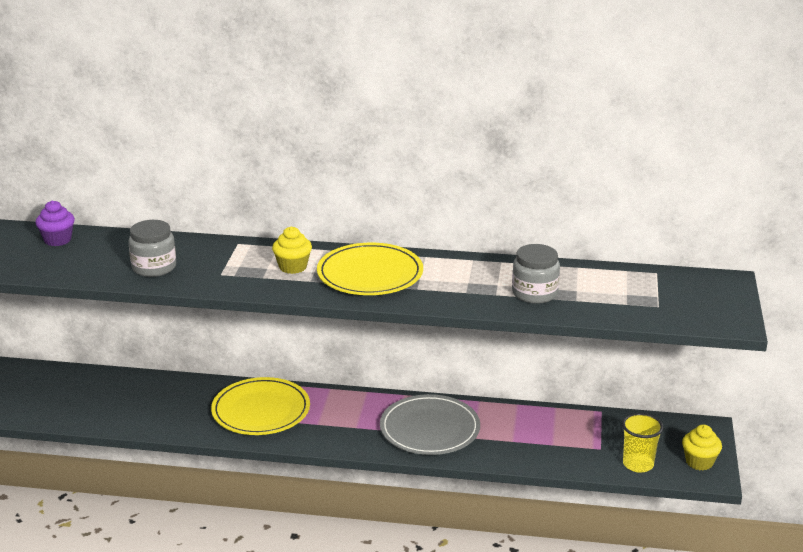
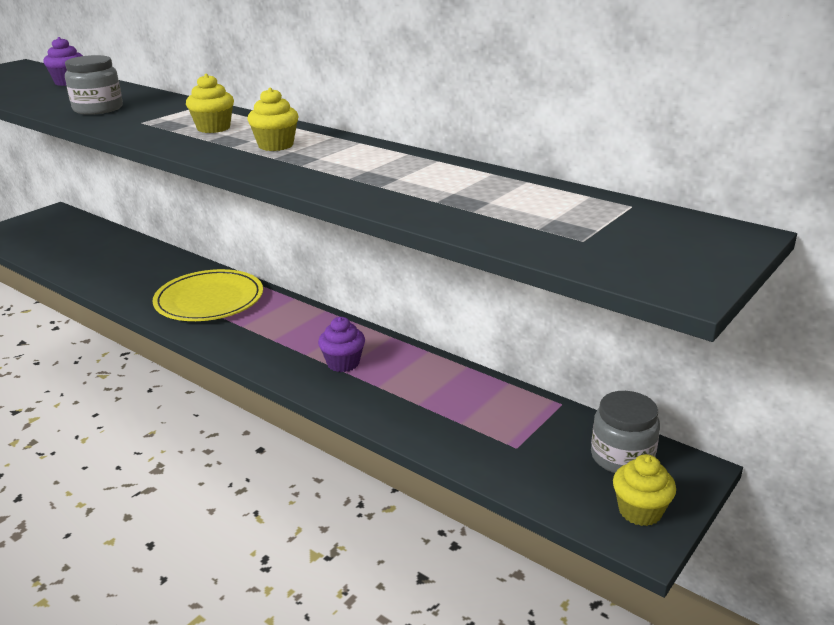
camera: 30 degrees right, 0 degrees up
yellow plate [317,243,423,295] -> yellow cupcake [247,88,298,151]
grey plate [380,394,480,455] -> purple cupcake [318,317,365,372]
grey jar [512,244,560,304] -> grey jar moved to [591,391,660,473]
yellow cup [622,413,663,473] -> none

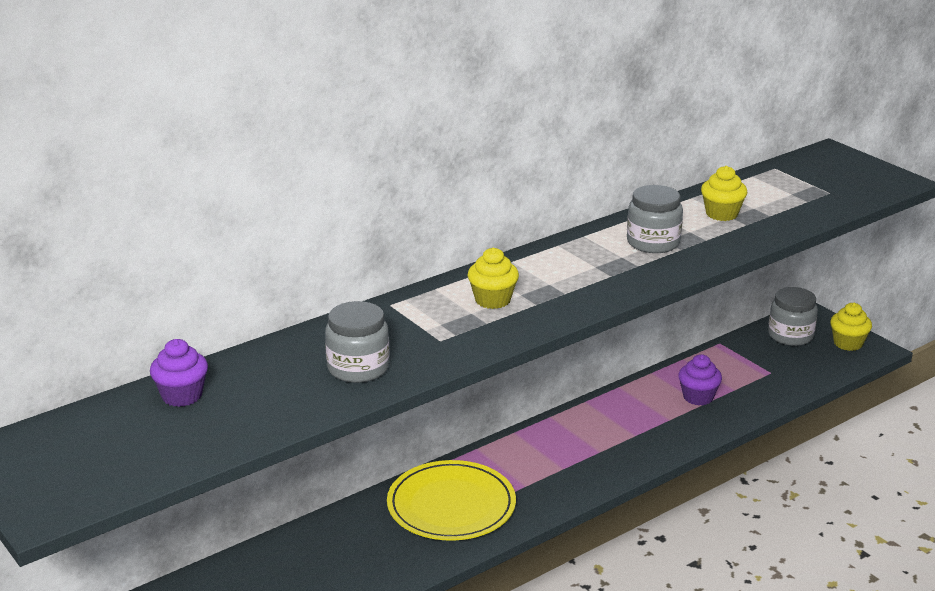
camera: 75 degrees left, 0 degrees up
yellow cupcake [247,88,298,151] -> yellow cupcake moved to [701,166,747,221]
purple cupcake [318,317,365,372] -> purple cupcake moved to [678,354,722,405]
none -> grey jar [627,185,683,253]

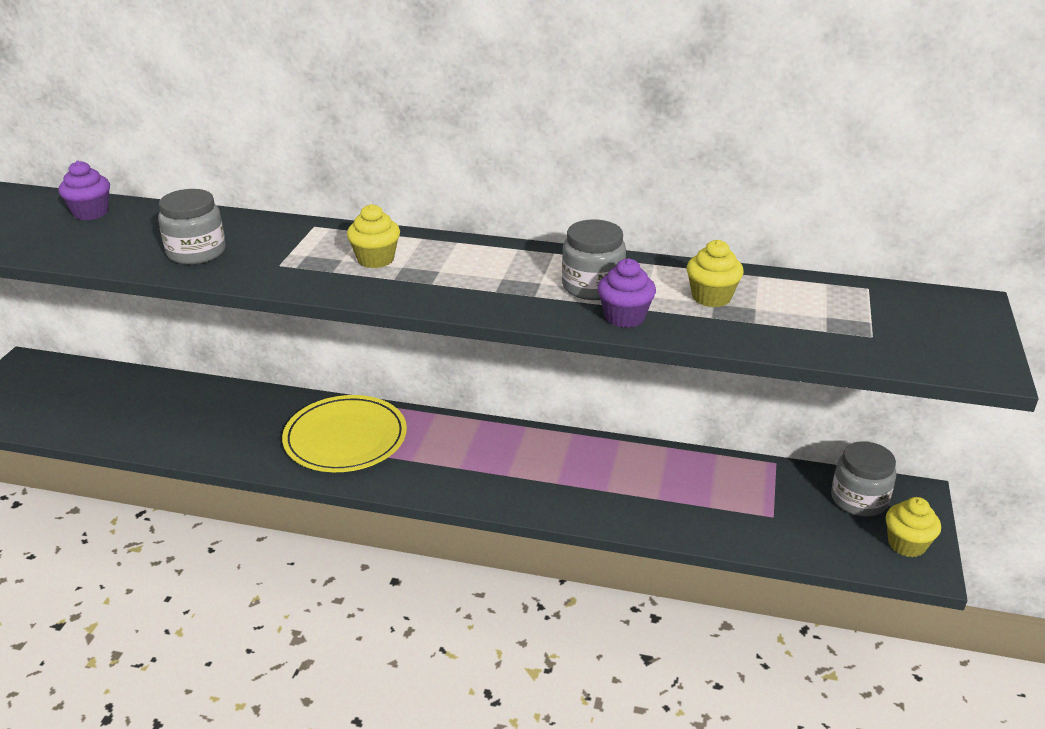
camera: 50 degrees right, 5 degrees up
purple cupcake [678,354,722,405] -> purple cupcake moved to [598,258,656,328]

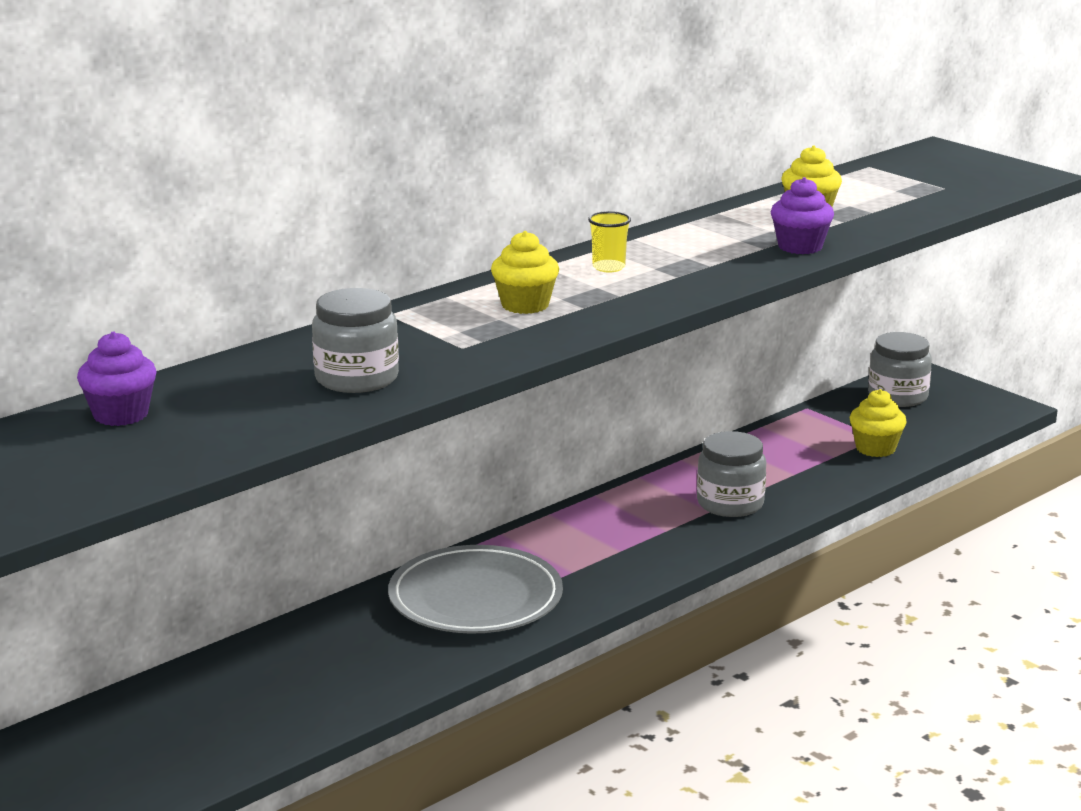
camera: 55 degrees left, 10 degrees down
yellow plate [282,395,407,472] -> grey plate [388,545,563,634]
grey jar [562,220,626,300] -> grey jar moved to [697,431,766,517]
yellow cupcake [886,497,941,557] -> yellow cupcake moved to [850,389,907,457]
none -> yellow cup [588,211,631,272]

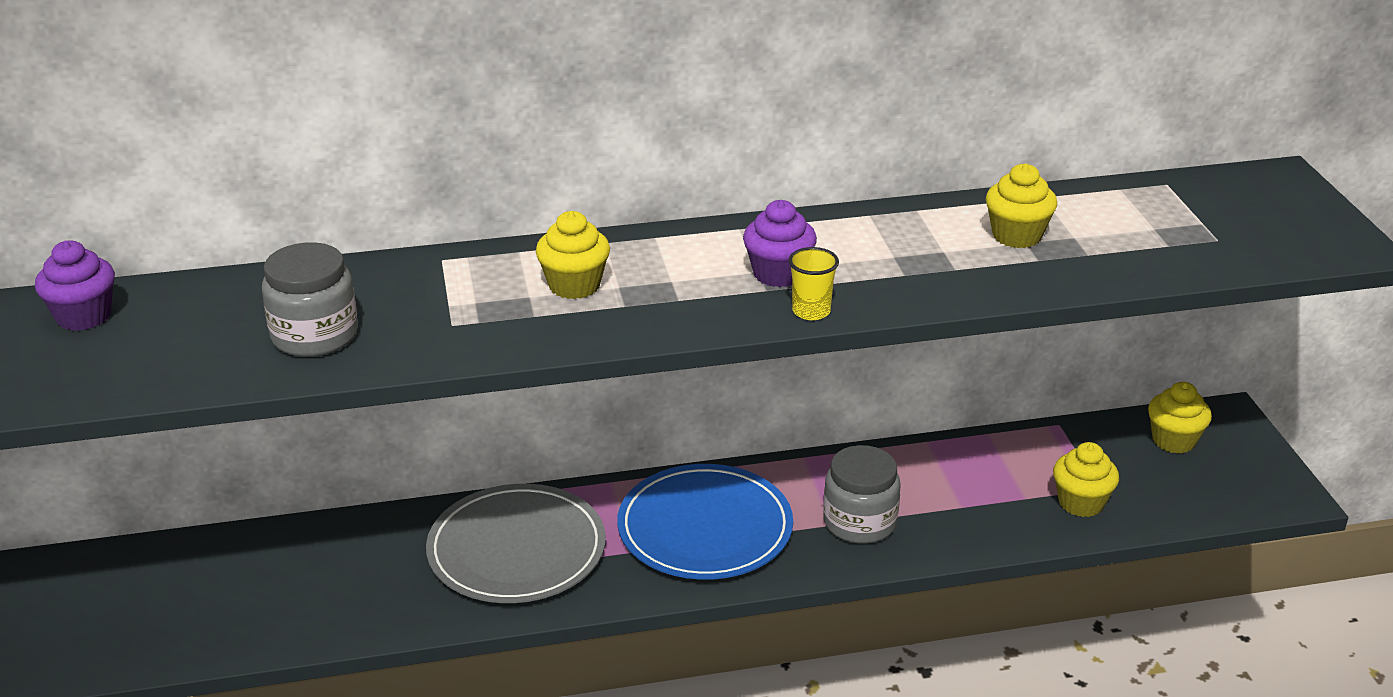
camera: 30 degrees right, 10 degrees up
yellow cup [588,211,631,272] -> yellow cup moved to [788,247,839,320]
purple cupcake [771,177,834,254] -> purple cupcake moved to [743,200,817,287]
grey jar [868,332,932,407] -> yellow cupcake [1148,382,1212,454]
none -> blue plate [617,464,793,580]

